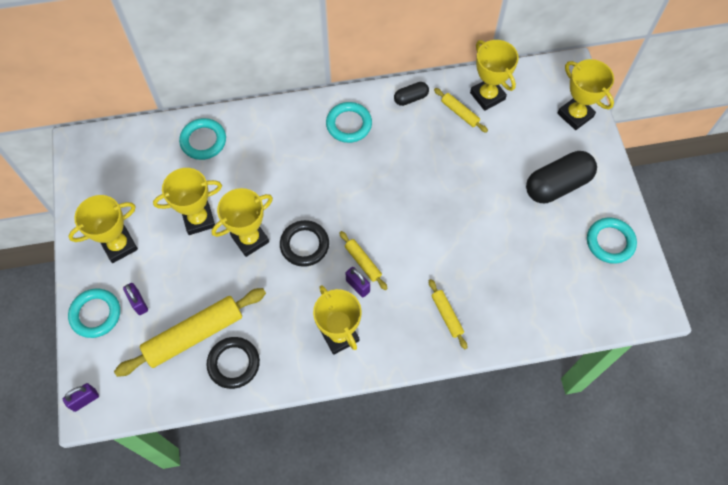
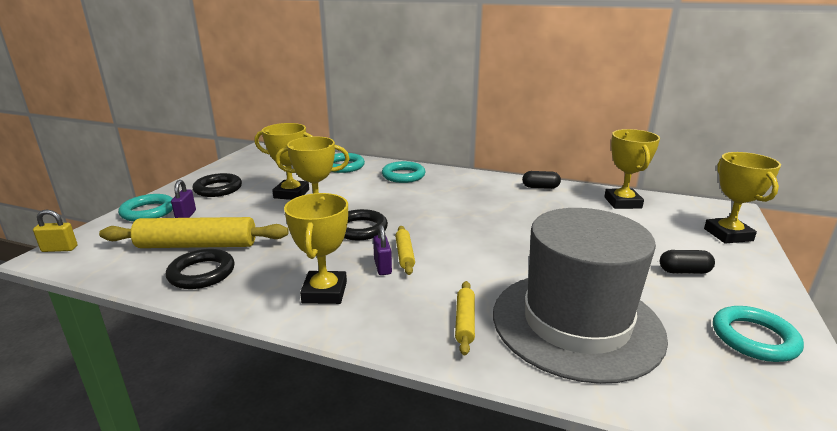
camera: 30 degrees right, 40 degrees down
purple padlock [63,383,99,412] -> yellow padlock [33,209,78,252]
yellow trophy [68,195,138,263] -> black ring [193,173,242,197]
turquoise ring [326,102,372,143] -> turquoise ring moved to [382,161,425,183]
yellow rolling pin [434,88,488,133] -> none
black capsule [526,151,597,203] -> black capsule [660,250,715,274], size x0.51
none -> grey hat [493,208,668,384]

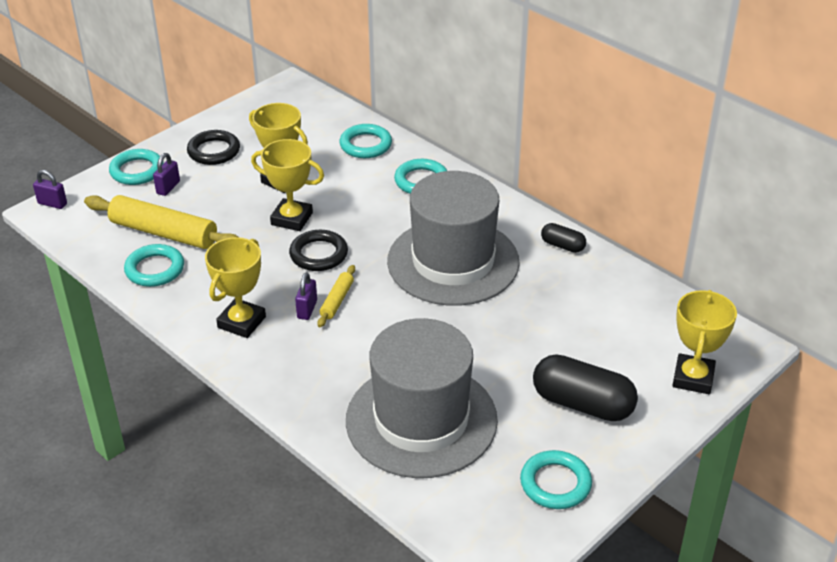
camera: 25 degrees right, 15 degrees up
yellow padlock [33,209,78,252] -> purple padlock [33,170,67,209]
black ring [166,249,235,289] -> turquoise ring [124,244,184,287]
yellow rolling pin [455,281,475,356] -> none
yellow trophy [604,129,660,209] -> none
black capsule [660,250,715,274] -> black capsule [533,354,638,421], size x1.95
none -> grey hat [387,171,520,306]

